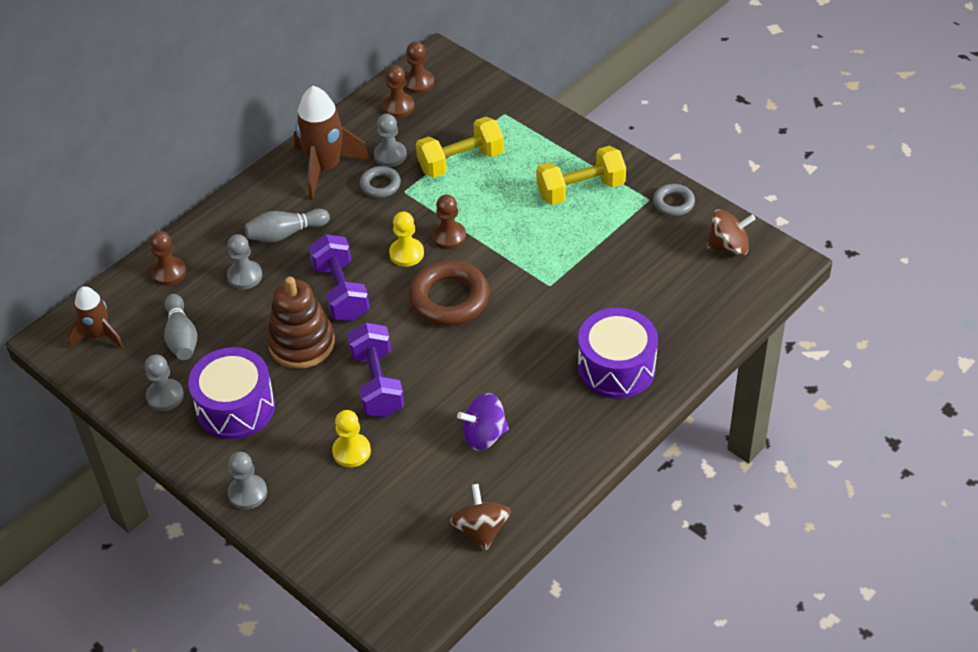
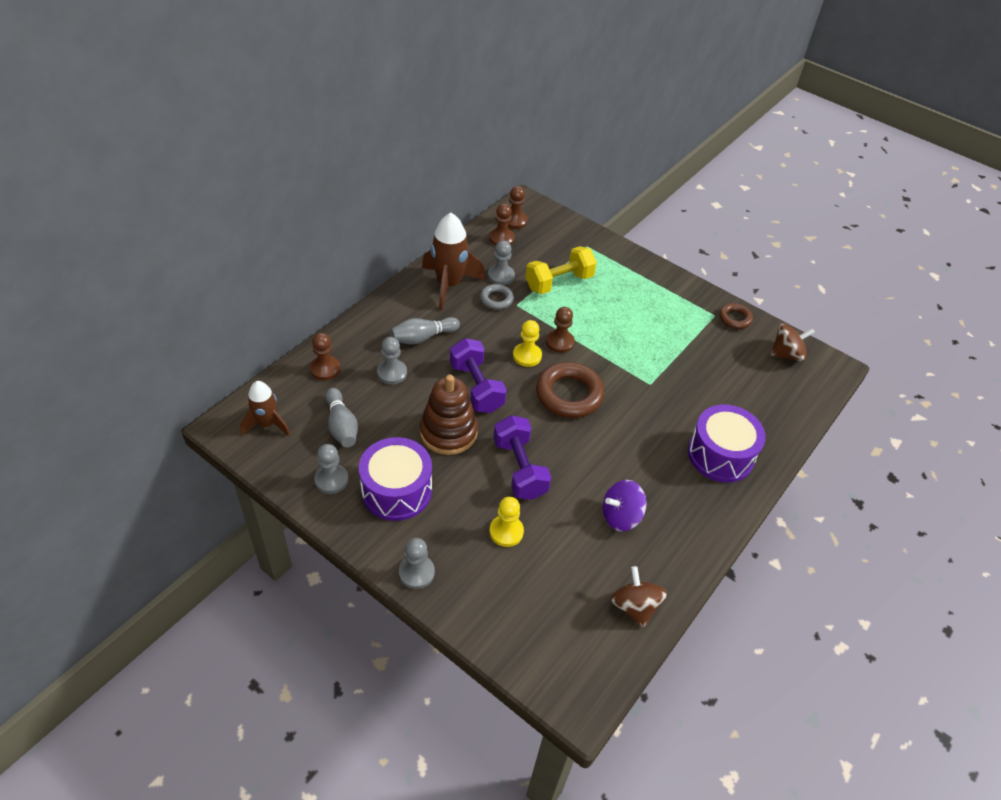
camera: 10 degrees left, 0 degrees up
yellow dumbbell [536,146,626,205] -> none
grey ring [653,184,695,216] -> brown ring [719,303,753,329]

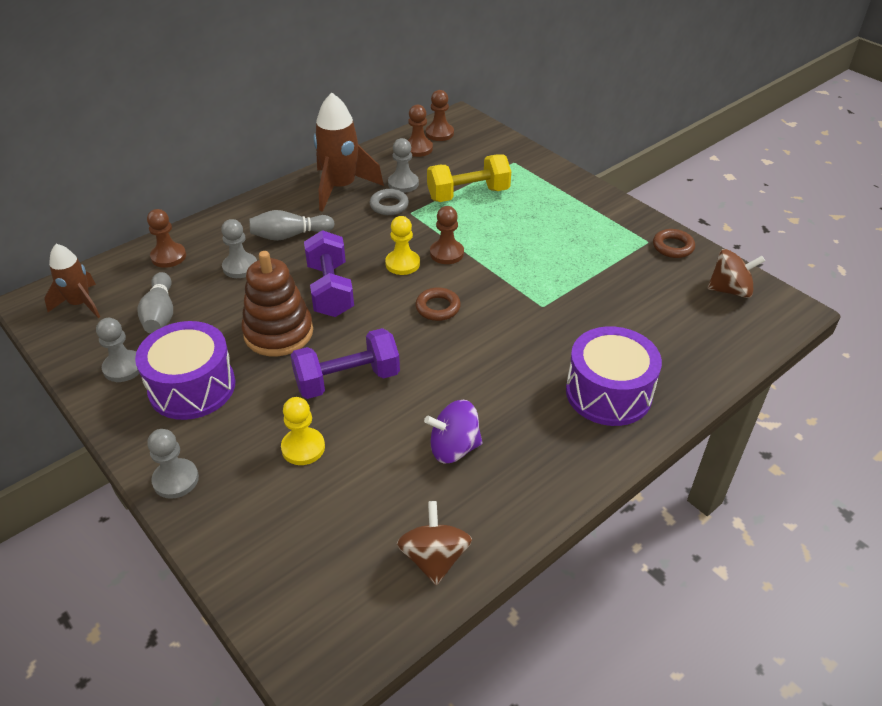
camera: 15 degrees right, 5 degrees down
purple dumbbell [493,415,551,500] -> purple dumbbell turned 75 degrees clockwise [290,328,400,399]
brown ring [536,362,605,418] -> brown ring [415,287,461,321], size x0.54

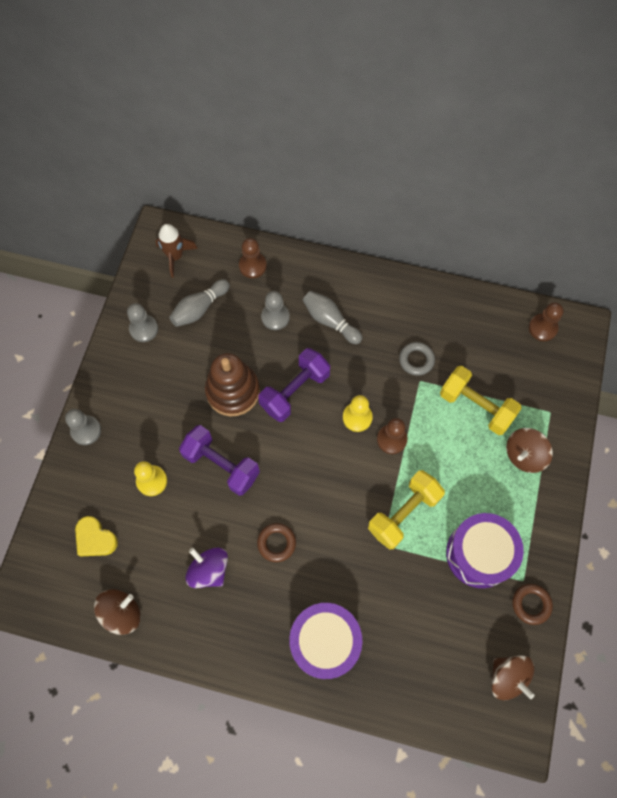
camera: 55 degrees right, 25 degrees up
purple drum [135,321,235,420] -> purple drum moved to [446,513,524,588]
brown rocket [313,93,384,212] -> none
grey pawn [388,138,419,193] -> none
brown pawn [408,105,433,157] -> none
brown ring [415,287,461,321] -> brown ring moved to [257,523,296,562]
none -> yellow heart [75,516,118,557]
none -> yellow dumbbell [368,470,445,550]
none -> brown spinning top [506,428,553,473]

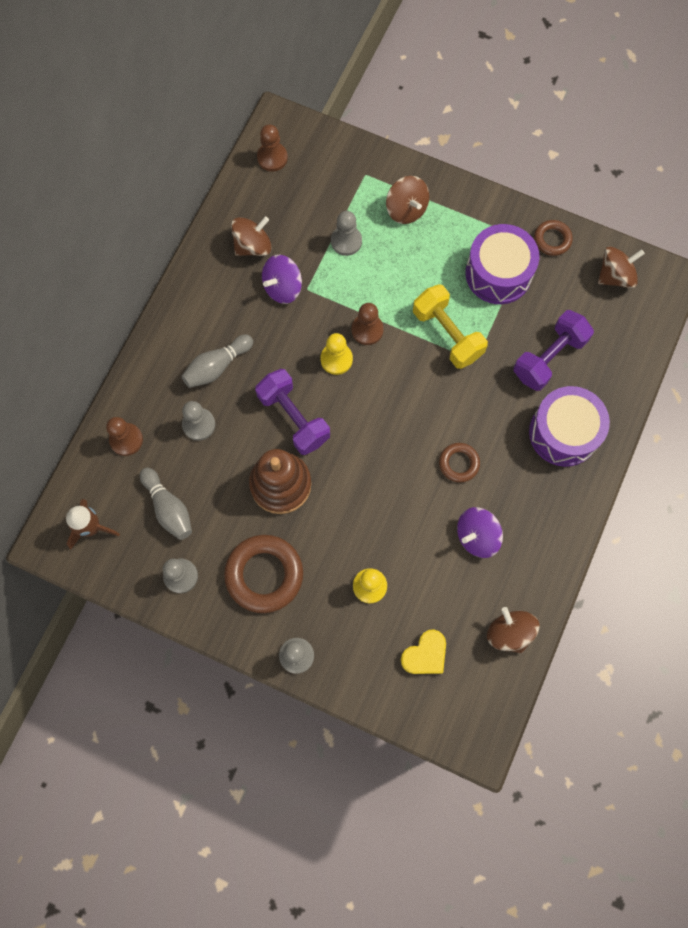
camera: 80 degrees left, 5 degrees up
purple dumbbell [179,425,260,496] -> purple dumbbell moved to [513,310,594,391]
grey ring [399,342,435,376] -> purple spinning top [262,255,302,304]
yellow dumbbell [440,366,522,435] -> grey pawn [331,211,362,256]
none -> brown ring [224,535,303,613]
none -> brown spinning top [231,216,272,256]

